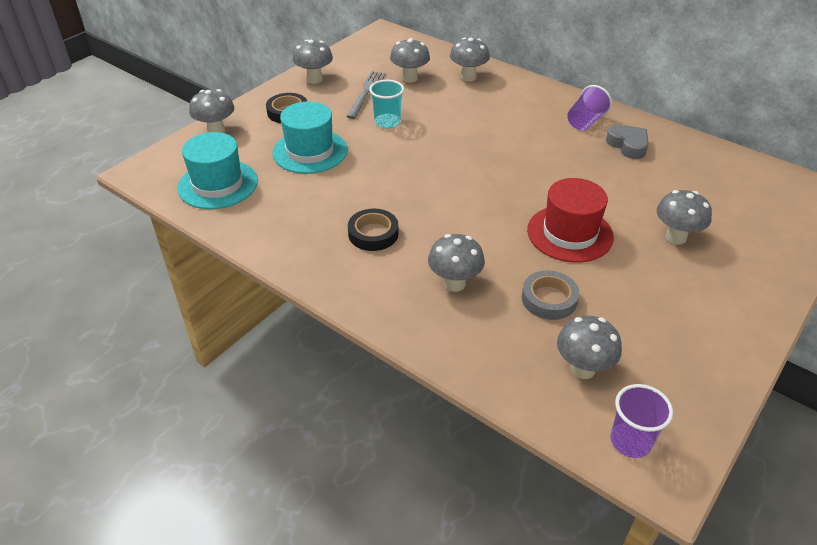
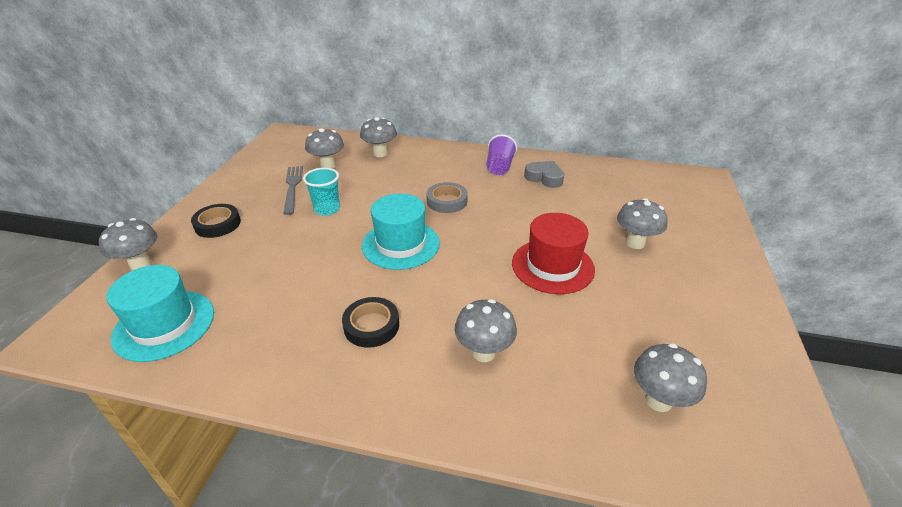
camera: 25 degrees left, 5 degrees down
turquoise hat [272,101,347,174] -> turquoise hat moved to [362,193,440,270]
grey mushroom [293,39,333,84] -> none
grey tape [522,270,579,320] -> grey tape moved to [427,182,468,213]
purple cup [611,384,673,458] -> none

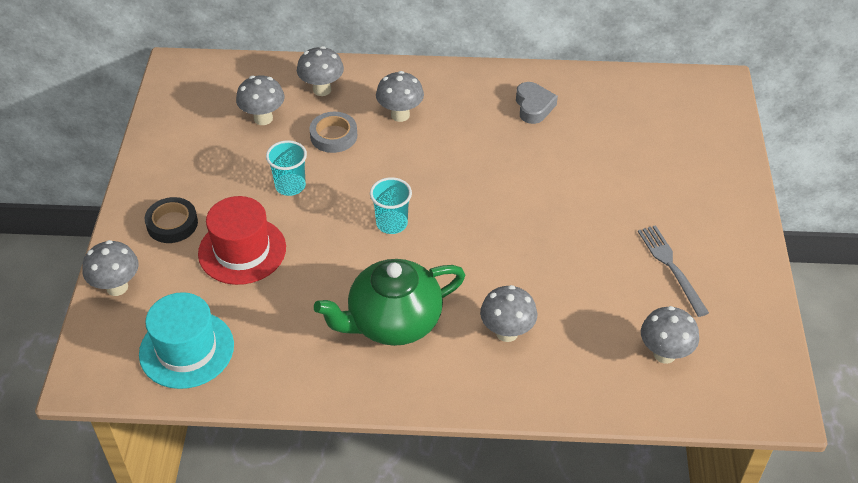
camera: 10 degrees left, 10 degrees up
grey fork [283,166,303,215] -> grey fork moved to [638,225,709,317]
black tape [342,297,399,348] -> green teapot [314,259,465,346]
turquoise hat [362,193,440,270] -> turquoise cup [370,177,412,234]
grey tape [427,182,468,213] -> grey tape moved to [309,112,357,153]
purple cup [486,134,517,175] -> none
red hat [512,213,595,294] -> red hat moved to [198,196,286,285]
grey heart [524,161,564,188] -> grey heart turned 60 degrees clockwise [516,82,558,124]
grey mushroom [617,198,668,249] -> grey mushroom moved to [376,71,424,122]

